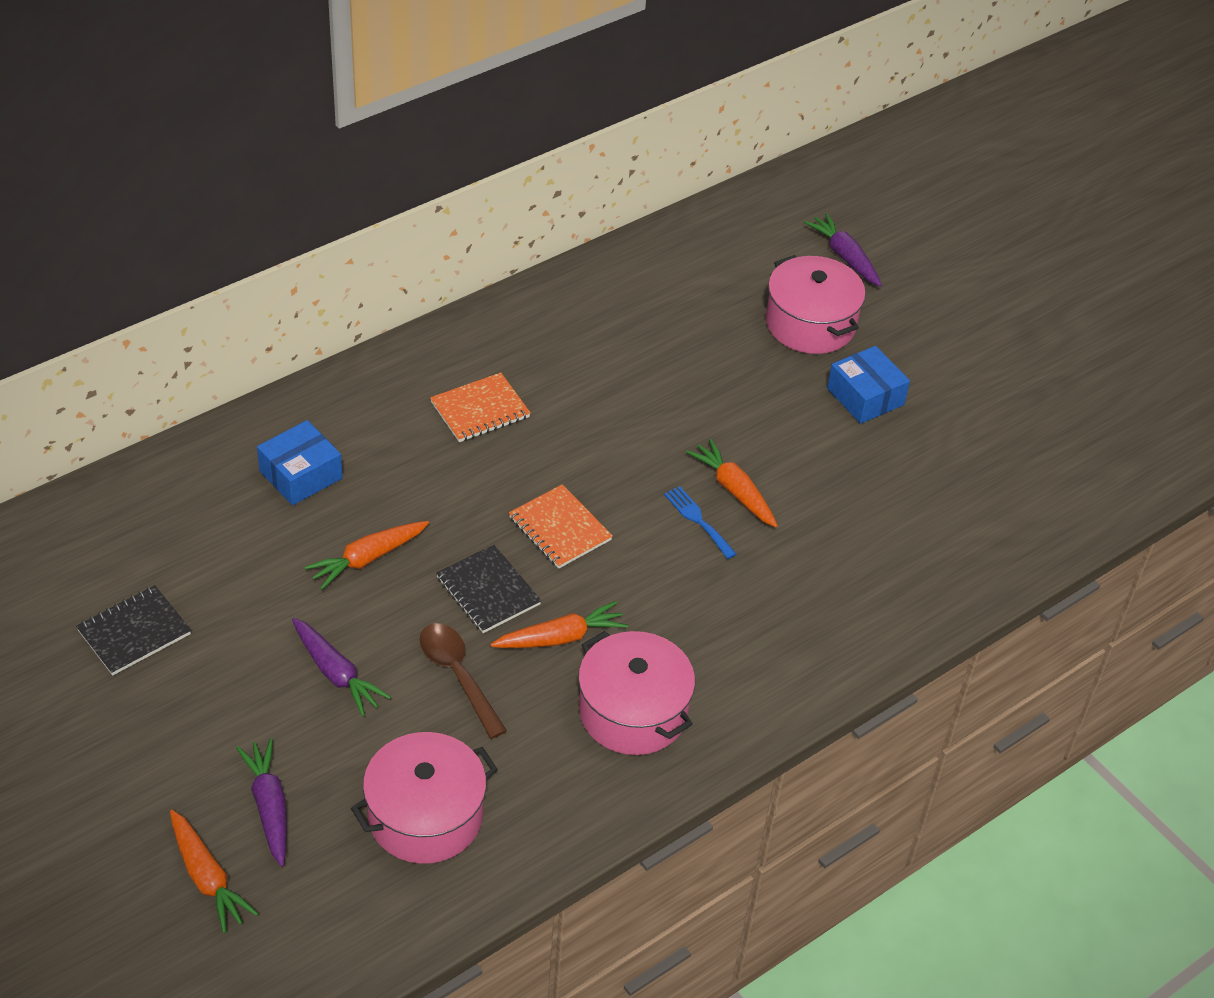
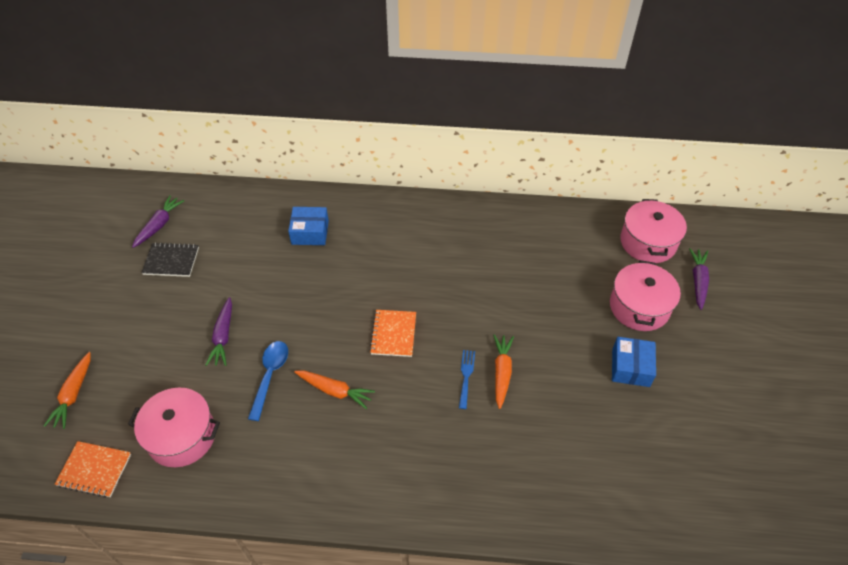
camera: 45 degrees right, 5 degrees up
purple carrot [236,738,287,867] -> purple carrot moved to [132,195,184,248]
orange carrot [304,521,429,590] -> none
brown spoon [420,623,507,739] -> blue spoon [248,341,288,421]
orange notebook [430,373,531,442] -> orange notebook moved to [55,441,131,498]
black notebook [436,545,542,633] -> none
pink pot [578,631,695,755] -> pink pot moved to [620,199,687,263]

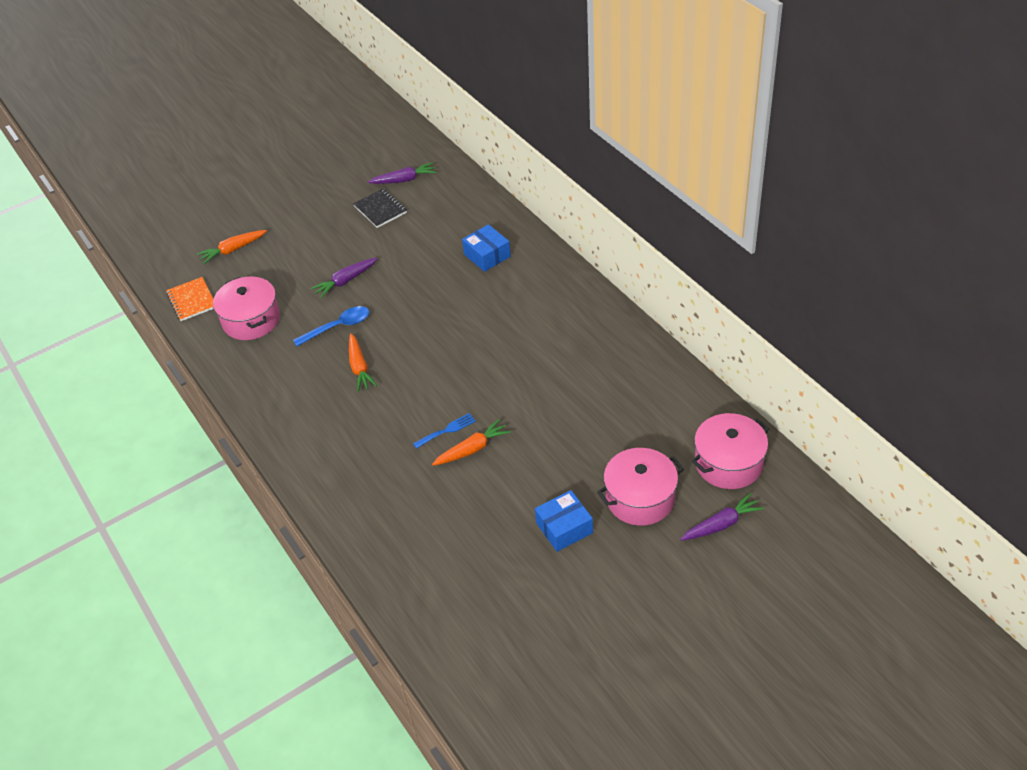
camera: 55 degrees right, 5 degrees down
orange notebook [369,310,416,357] -> none

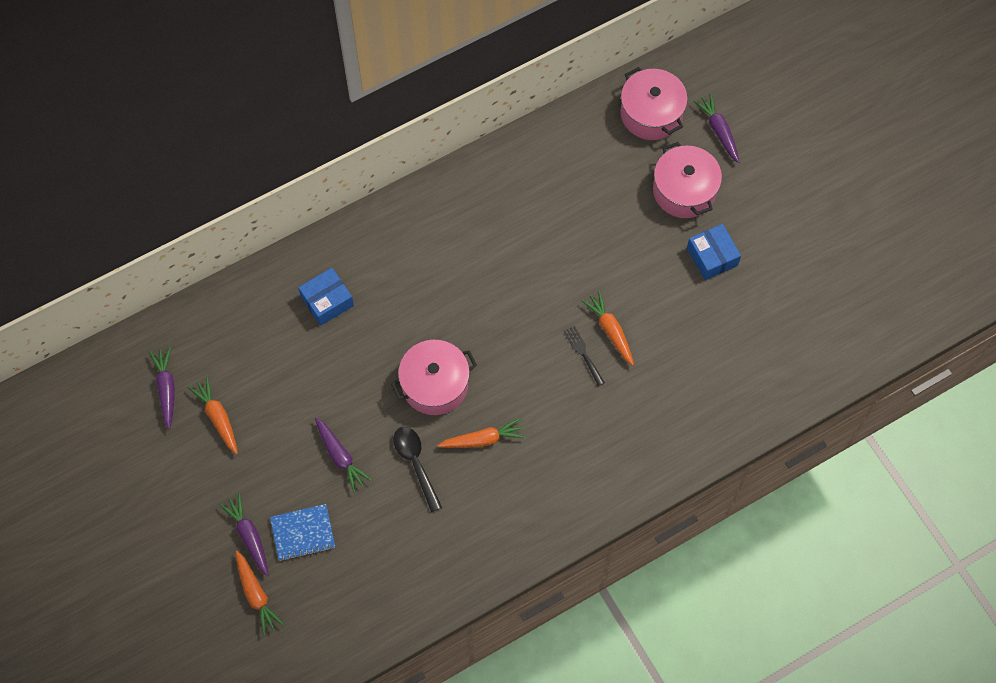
camera: 90 degrees left, 20 degrees up
orange notebook [166,277,214,321] -> none
pink pot [213,276,280,340] -> pink pot moved to [391,340,477,415]
blue spoon [293,306,369,346] -> black spoon [393,427,442,512]
black notebook [353,189,407,228] -> orange carrot [188,377,238,454]
blue fork [413,413,476,449] -> black fork [563,326,605,386]
none -> purple carrot [219,494,269,576]
none -> blue notebook [270,504,335,561]

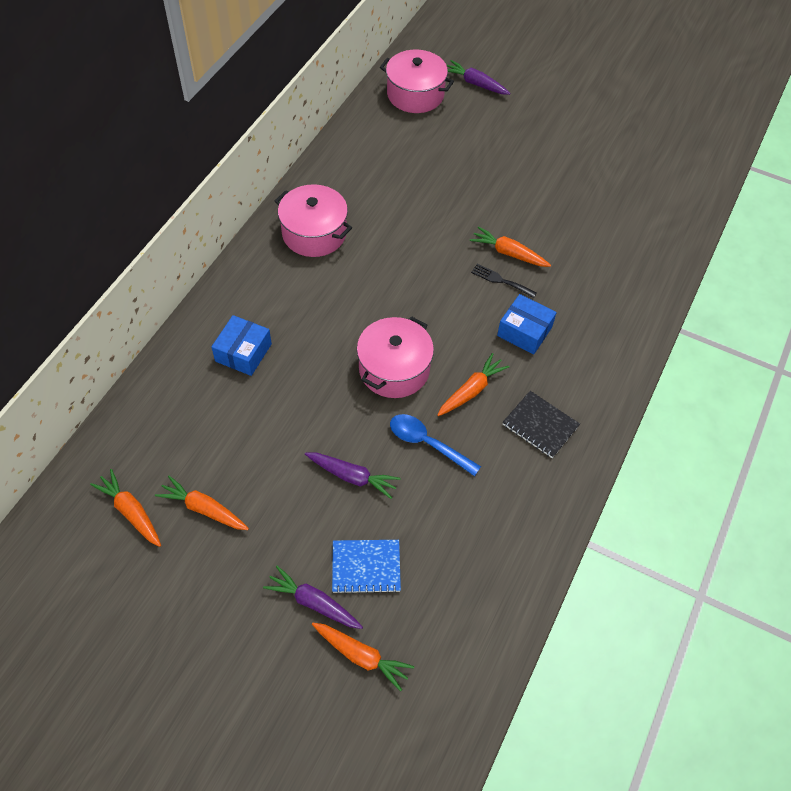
camera: 35 degrees left, 10 degrees down
purple carrot [149,347,175,430] -> orange carrot [90,469,161,547]
blue notebook [270,504,335,561] -> blue notebook turned 45 degrees clockwise [332,540,401,594]
black spoon [393,427,442,512] -> blue spoon [390,414,481,476]
pink pot [653,142,722,218] -> pink pot moved to [275,184,352,257]
blue box [687,224,741,280] -> blue box moved to [497,294,557,354]
none -> black notebook [502,391,580,458]

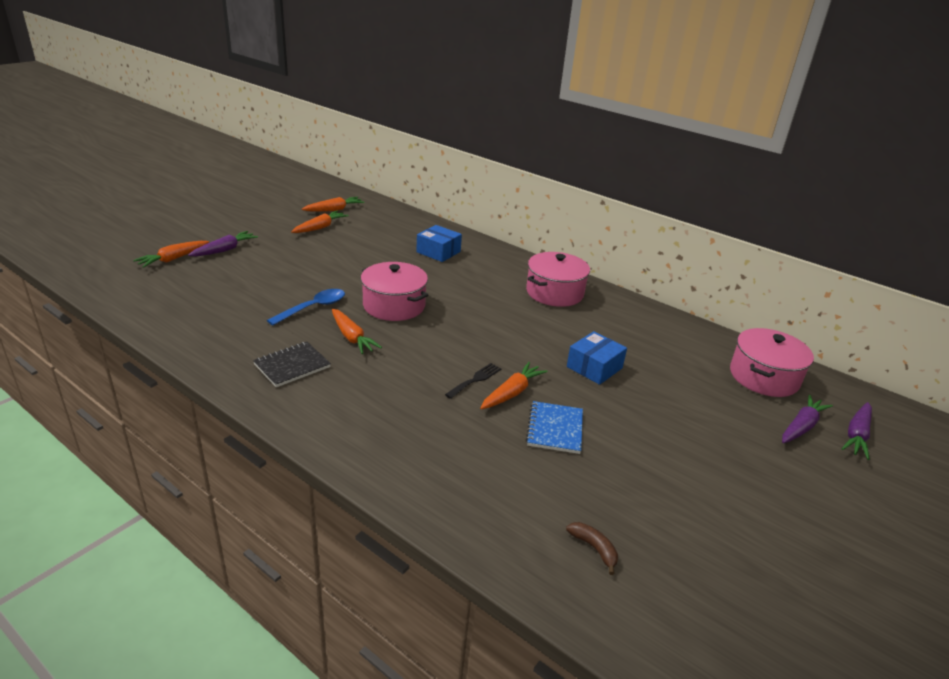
camera: 100 degrees right, 25 degrees down
purple carrot [305,452,401,499] -> purple carrot moved to [841,402,872,460]
blue notebook [332,540,401,594] -> blue notebook moved to [526,401,583,454]
blue box [497,294,557,354] -> blue box moved to [567,331,627,385]
none -> brown banana [566,522,618,575]

